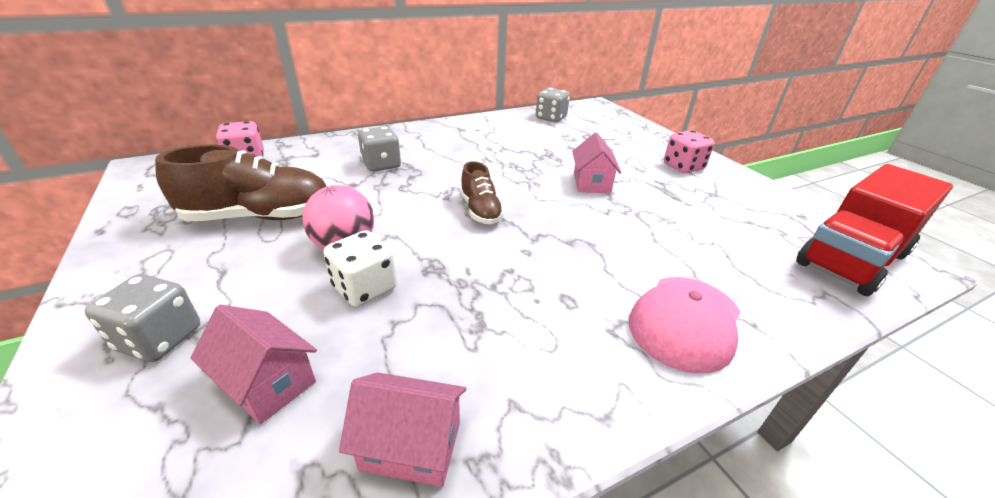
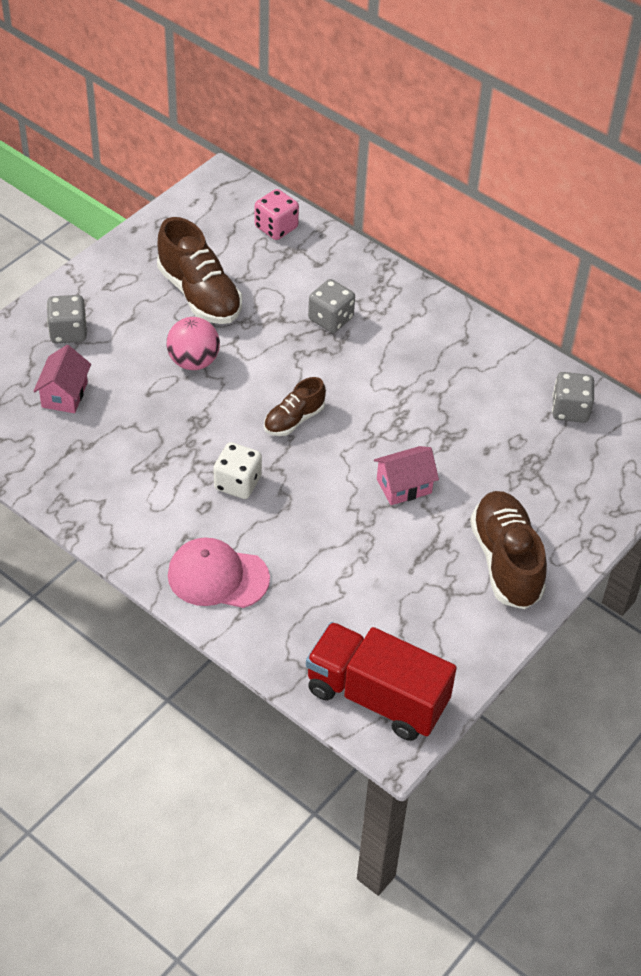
camera: 65 degrees right, 15 degrees up
white dice [323,231,397,307] -> white dice moved to [213,442,262,499]
pink house [339,372,466,487] -> none
pink dice [664,130,715,173] -> brown shoe [470,491,547,609]

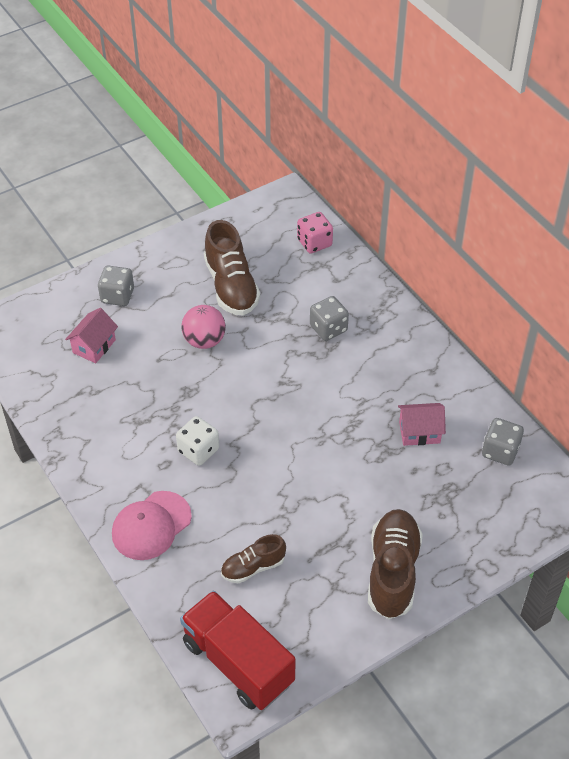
camera: 20 degrees right, 0 degrees up
pink cap [168,538,270,608] -> pink cap turned 75 degrees counterclockwise [112,491,192,560]
brown shoe [264,377,326,436] -> brown shoe moved to [221,534,286,583]
pink house [374,446,439,505] -> pink house moved to [398,403,446,446]

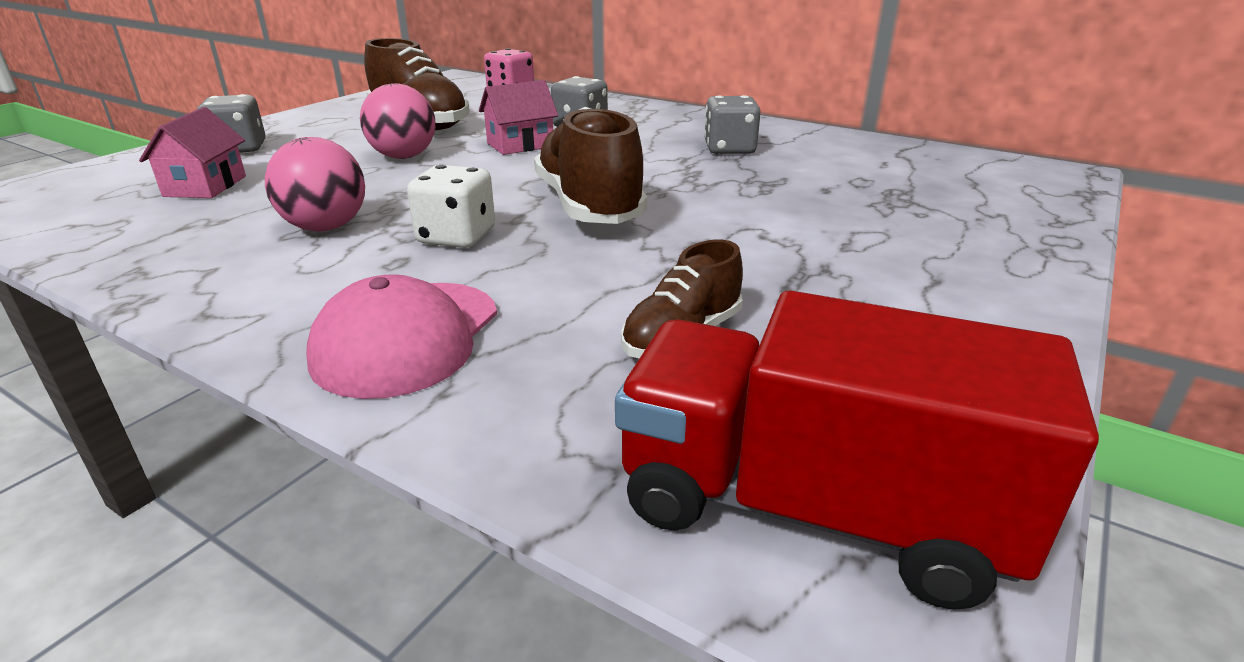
camera: 25 degrees left, 20 degrees down
brown shoe [368,509,423,619] -> brown shoe moved to [534,107,647,224]
pink house [398,403,446,446] -> pink house moved to [479,80,558,155]
grey dice [482,418,524,466] -> grey dice moved to [704,95,761,154]
none -> pink ball [265,137,365,232]

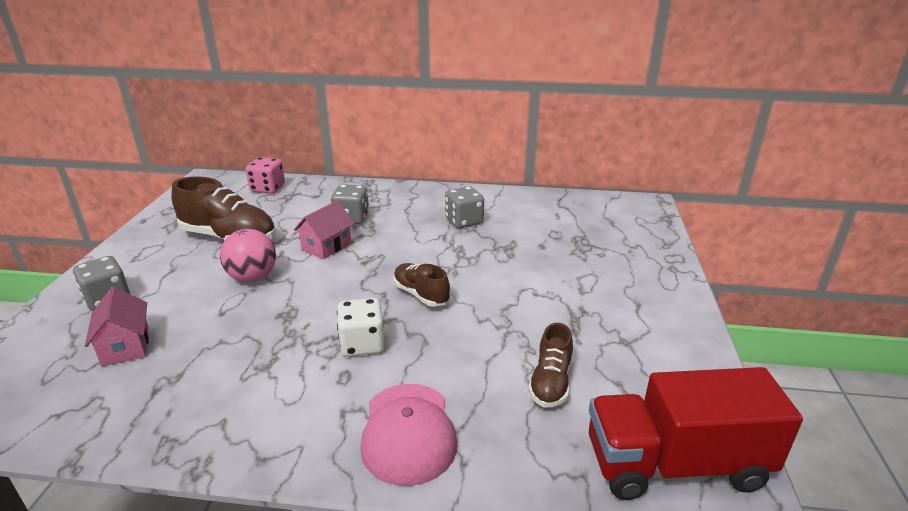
camera: 25 degrees left, 0 degrees up
pink ball [265,137,365,232] -> none
brown shoe [534,107,647,224] -> brown shoe [393,263,450,307], size x0.57

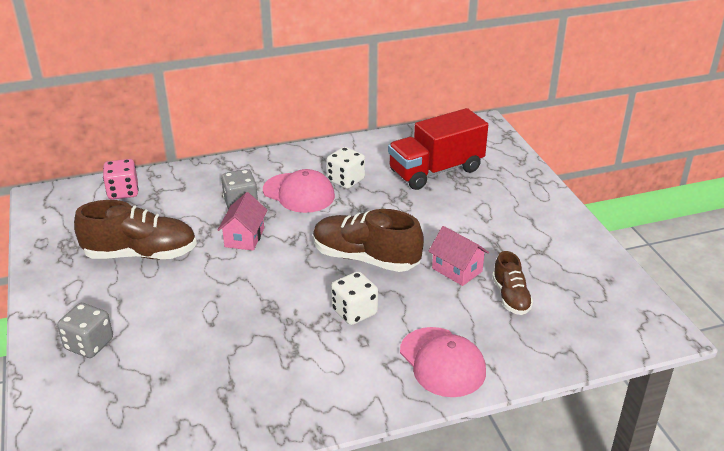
camera: 25 degrees left, 5 degrees up
pink house [85,287,149,366] -> pink house moved to [428,226,489,286]
pink ball [220,229,276,282] -> none
brown shoe [393,263,450,307] -> brown shoe [313,209,424,272], size x1.75
grey dice [445,186,484,228] -> white dice [326,147,365,189]
red truck [589,367,803,500] -> red truck moved to [388,108,488,190]
none -> pink cap [263,169,335,213]

